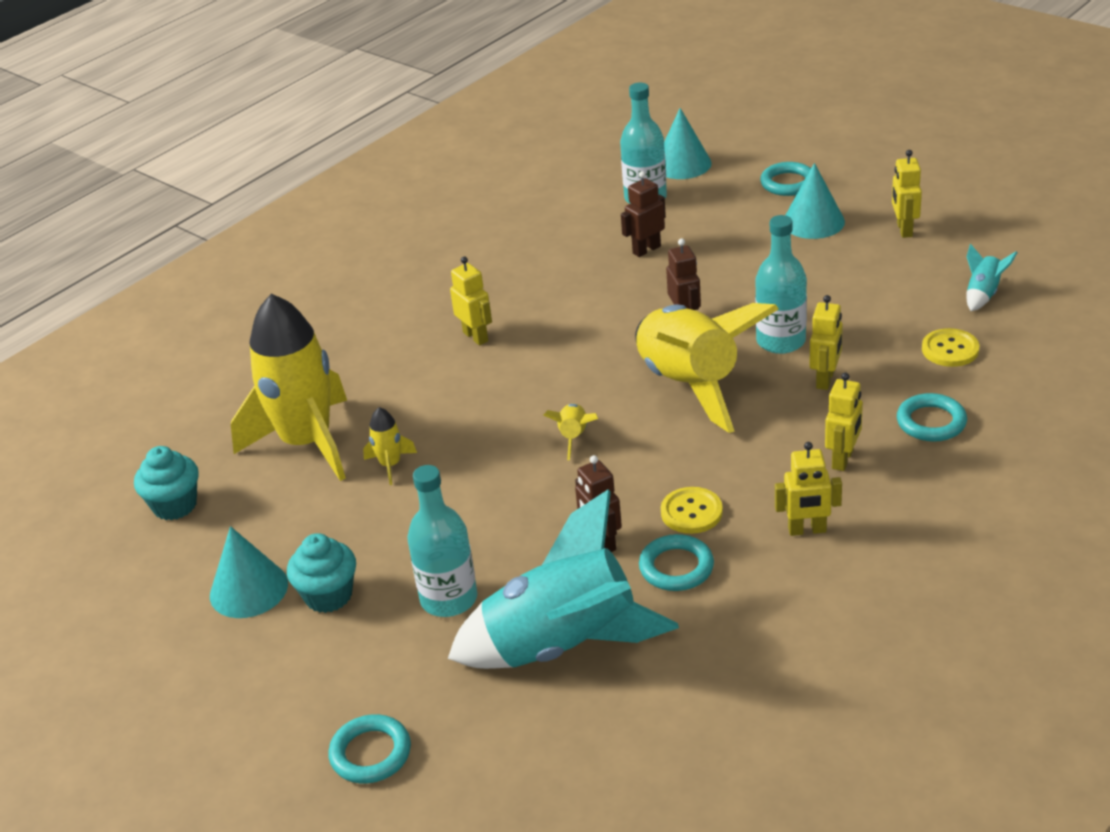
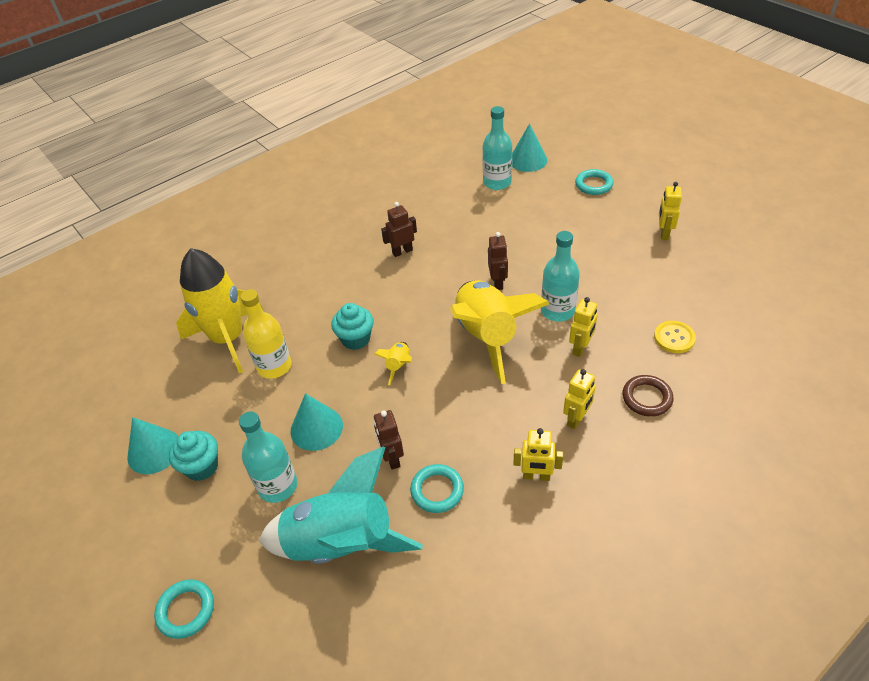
camera: 10 degrees right, 10 degrees up
turquoise cupcake [134,446,199,520] -> turquoise cupcake moved to [331,303,374,350]
yellow rocket [363,407,417,485] -> yellow bottle [240,289,291,379]
yellow robot [450,257,492,345] -> none
brown robot [621,171,666,257] -> brown robot moved to [381,202,417,257]
yellow button [661,487,723,534] -> none
turquoise cone [786,163,845,239] -> turquoise cone moved to [290,393,343,451]
turquoise ring [897,393,967,442] -> brown ring [623,375,674,417]
turquoise rocket [966,244,1018,311] -> none

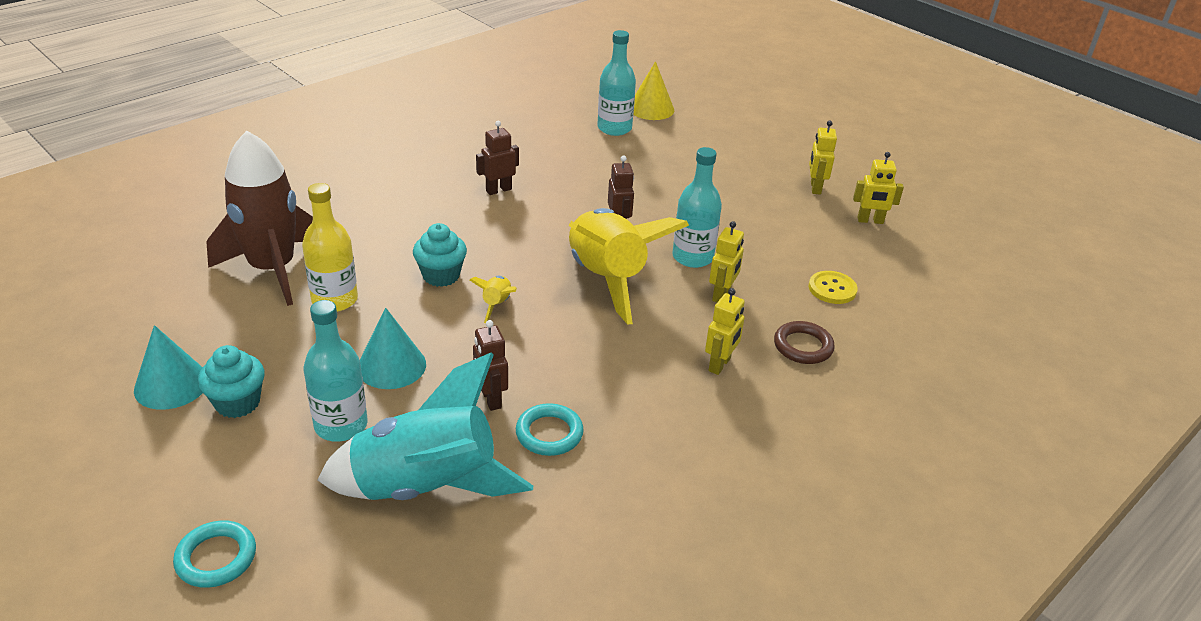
camera: 10 degrees left, 10 degrees down
yellow rocket [176,248,264,373] -> brown rocket [206,131,313,306]
turquoise cone [512,123,547,172] -> yellow cone [634,61,674,120]
yellow robot [513,428,563,481] -> yellow robot moved to [853,152,904,224]
turquoise ring [575,169,613,195] -> none

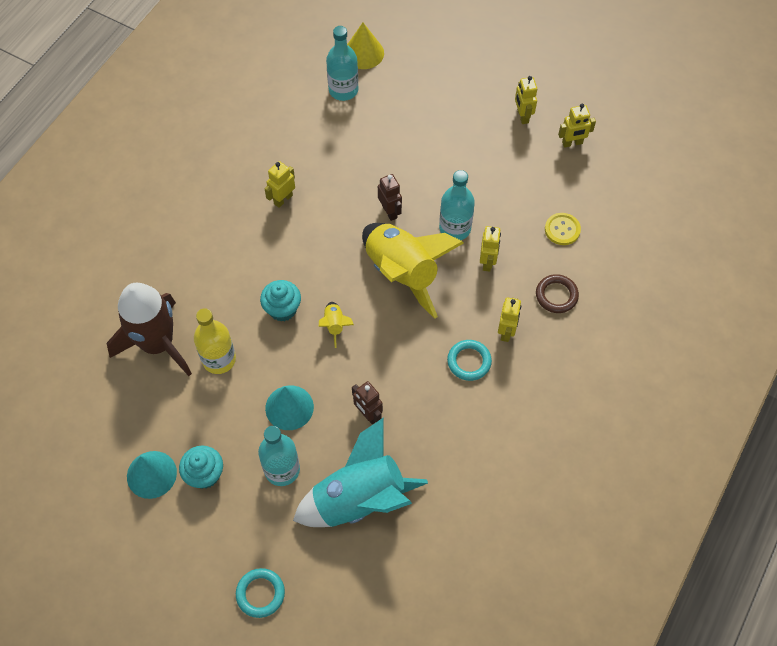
camera: 15 degrees left, 25 degrees up
brown robot [476,121,519,195] -> yellow robot [265,161,295,208]
turquoise ring [516,403,584,456] -> turquoise ring moved to [447,340,492,381]

